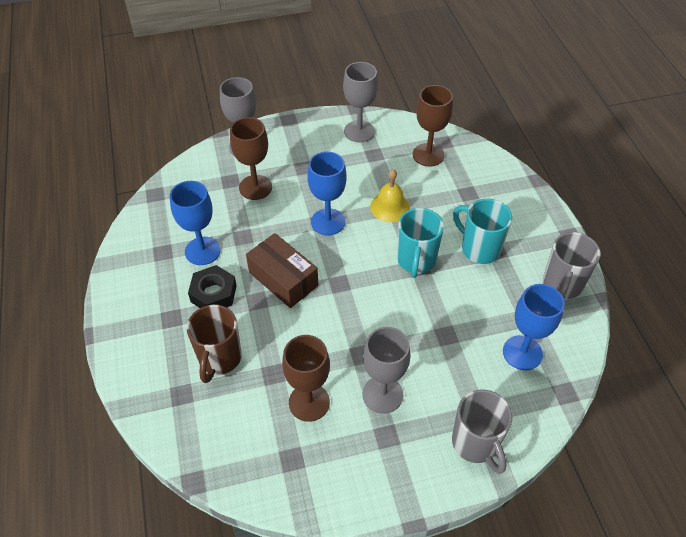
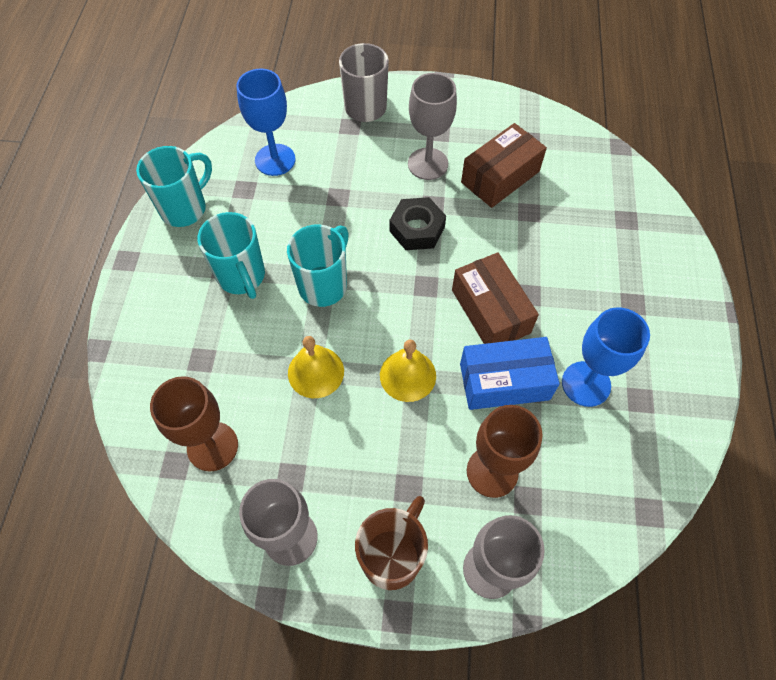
camera: 160 degrees left, 10 degrees up
brown mug [187,305,242,383] -> brown mug moved to [355,496,428,590]
black nut [188,265,237,308] -> black nut moved to [389,197,446,250]
brown goblet [282,335,330,422] -> brown box [461,123,547,208]
blue goblet [307,151,347,235] -> yellow bell [380,340,436,402]
grey mug [543,232,601,299] -> turquoise mug [136,146,212,227]
none -> blue box [460,337,560,410]

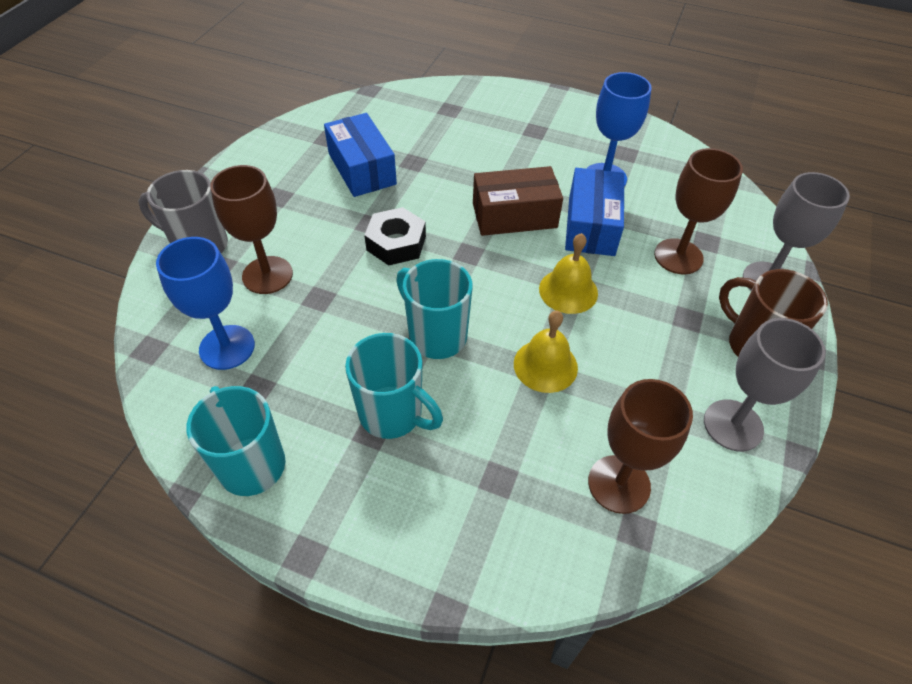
camera: 75 degrees left, 10 degrees down
turquoise mug [198,212,265,299] -> turquoise mug turned 45 degrees clockwise [345,333,443,439]
grey goblet [408,73,457,180] -> none
brown box [461,123,547,208] -> blue box [324,113,397,197]
none -> brown goblet [210,165,293,294]

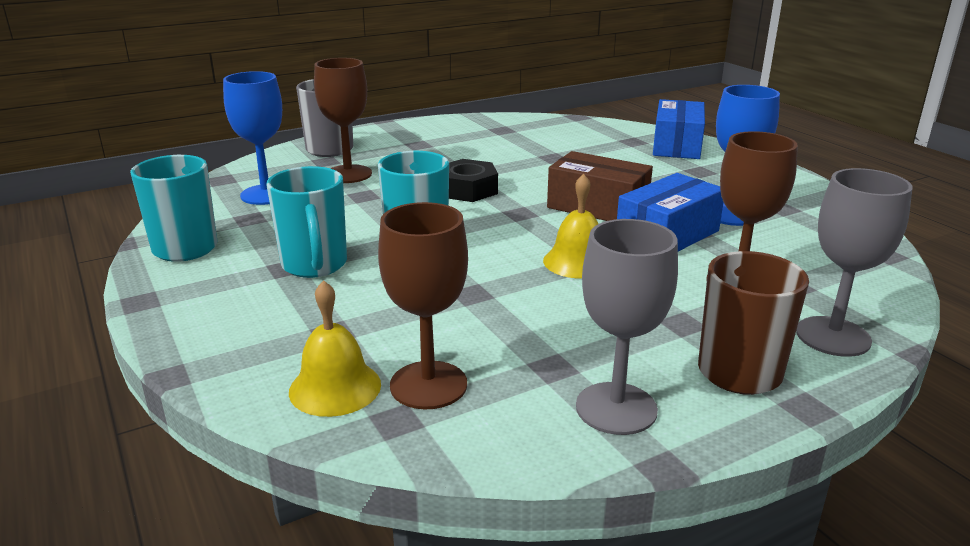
camera: 40 degrees right, 25 degrees down
blue box [324,113,397,197] -> blue box moved to [653,99,705,159]
yellow bell [514,311,578,393] -> yellow bell moved to [289,280,381,417]

